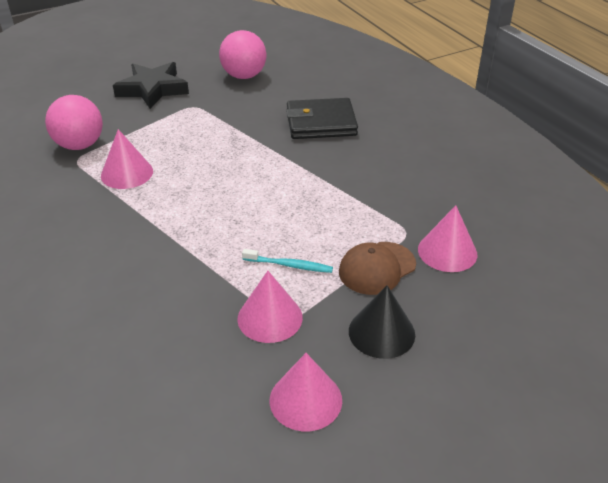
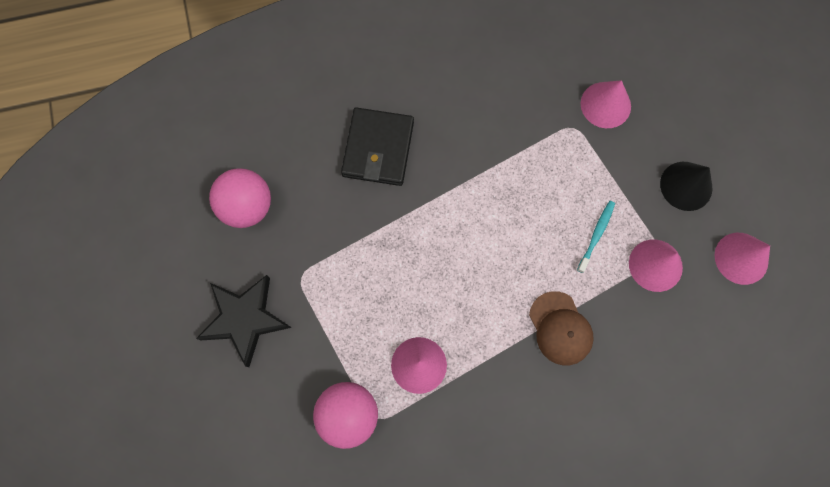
camera: 75 degrees left, 35 degrees up
brown cap [339,242,416,295] -> brown cap moved to [529,291,594,365]

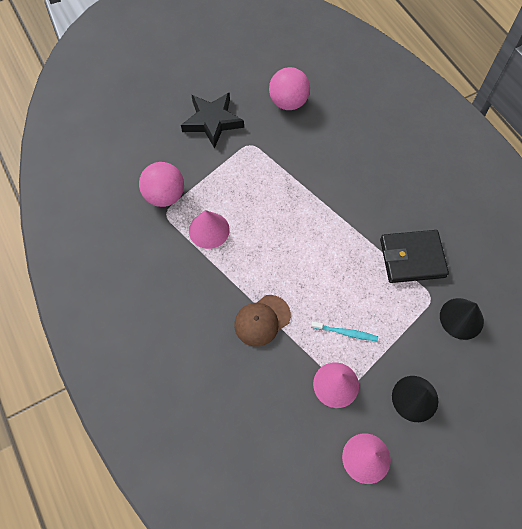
camera: 75 degrees right, 10 degrees down
black wallet [341,107,414,186] -> black wallet moved to [380,230,449,283]
pink cone [581,80,631,128] -> black cone [440,298,484,340]

